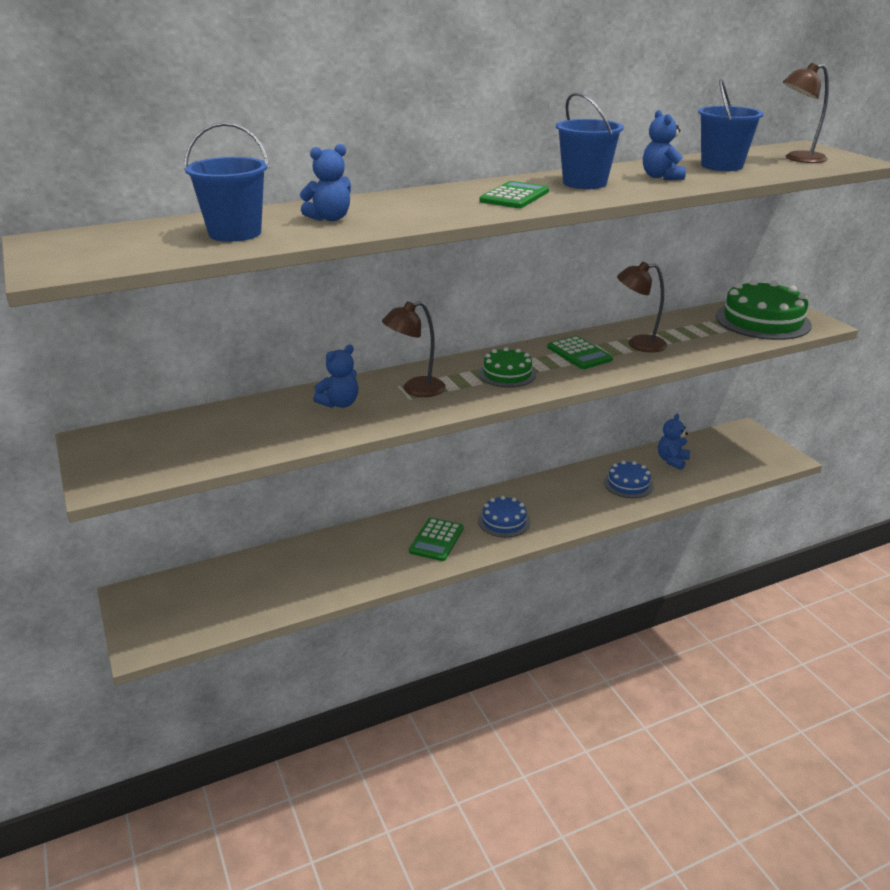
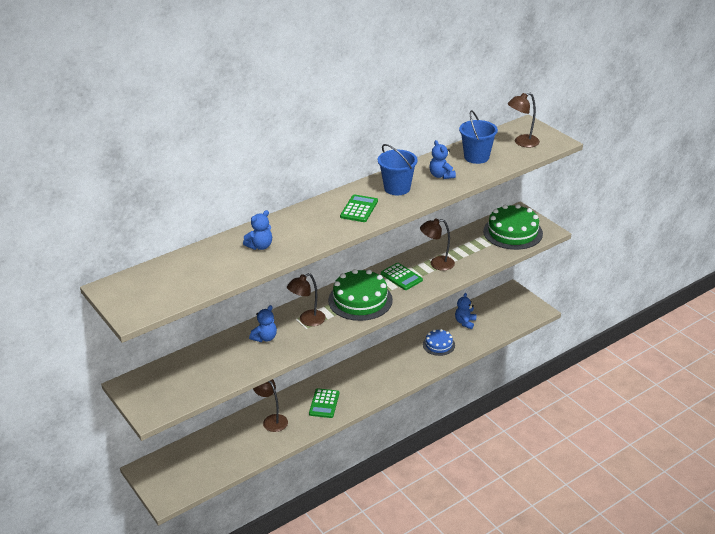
camera: 10 degrees left, 5 degrees up
blue bucket [184,122,269,242] -> none
blue cake [478,496,530,537] -> none
green cake [479,347,536,387] -> green cake [328,269,393,321], size x1.80
none -> brown lamp [253,379,288,432]

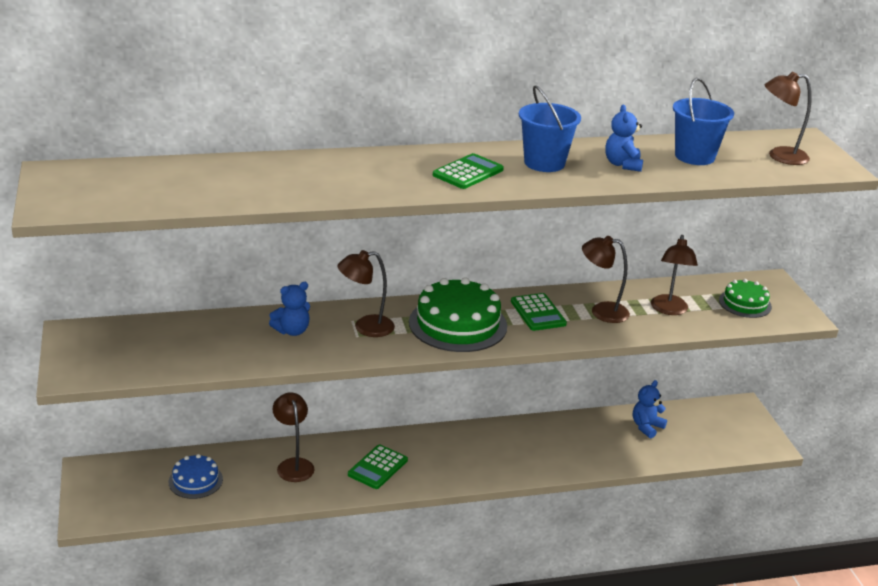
camera: 20 degrees right, 5 degrees down
blue teddy bear [243,210,272,250] -> none
blue cake [423,329,455,356] -> blue cake moved to [169,454,223,499]
green cake [483,204,543,250] -> green cake [719,279,772,318], size x0.56
none -> brown lamp [651,235,698,315]

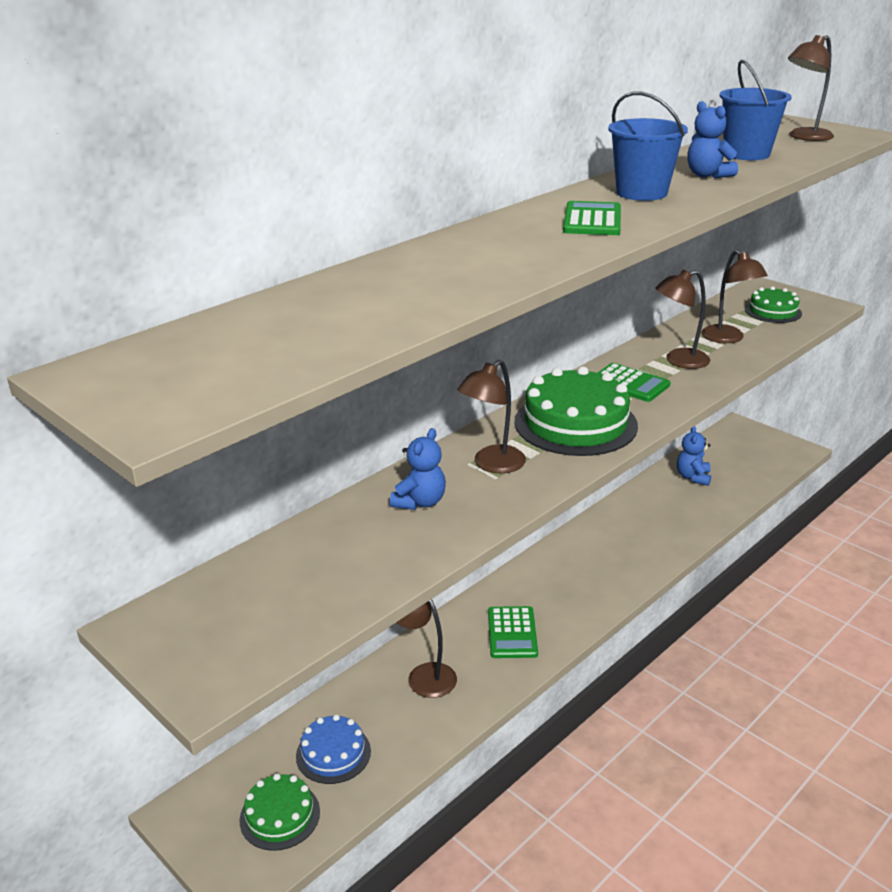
camera: 30 degrees left, 0 degrees up
none -> green cake [240,773,320,851]

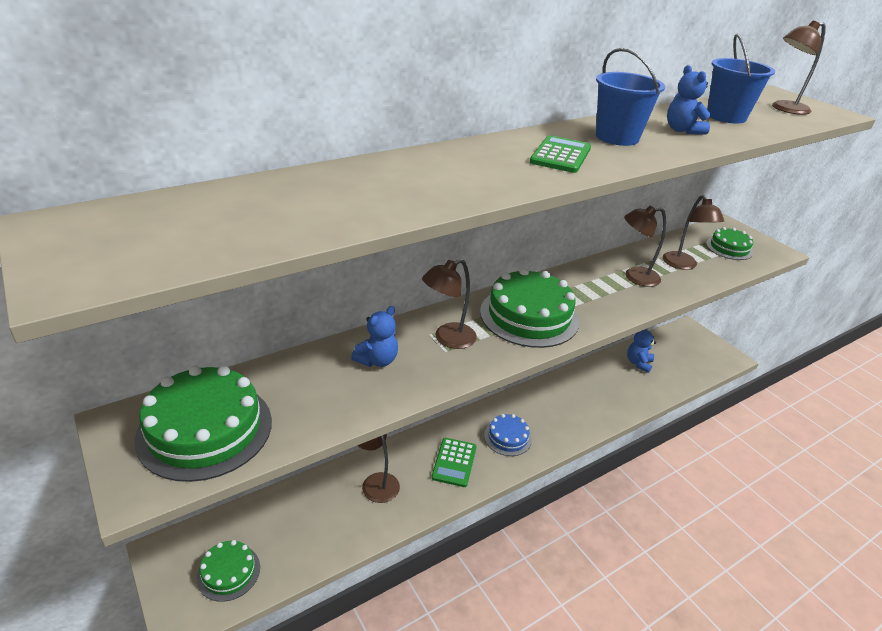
camera: 10 degrees right, 5 degrees up
blue cake [296,714,371,784] -> blue cake moved to [484,414,532,456]
green calculator [597,363,670,402] -> none
none -> green cake [134,366,272,482]

